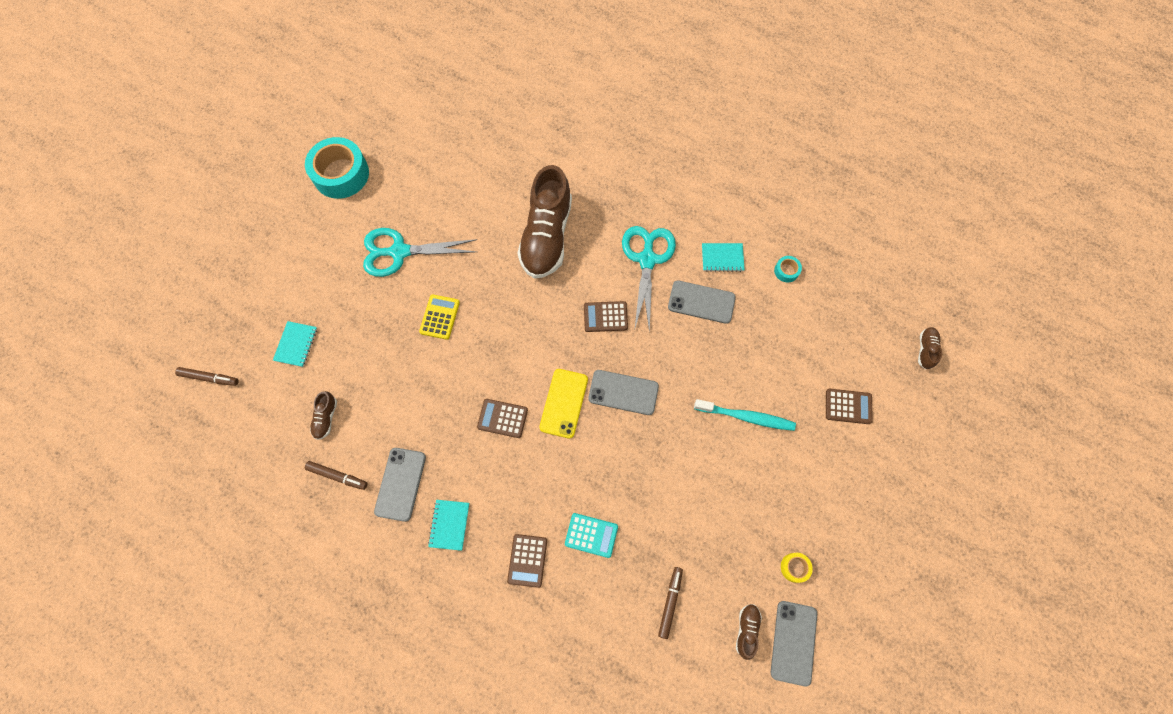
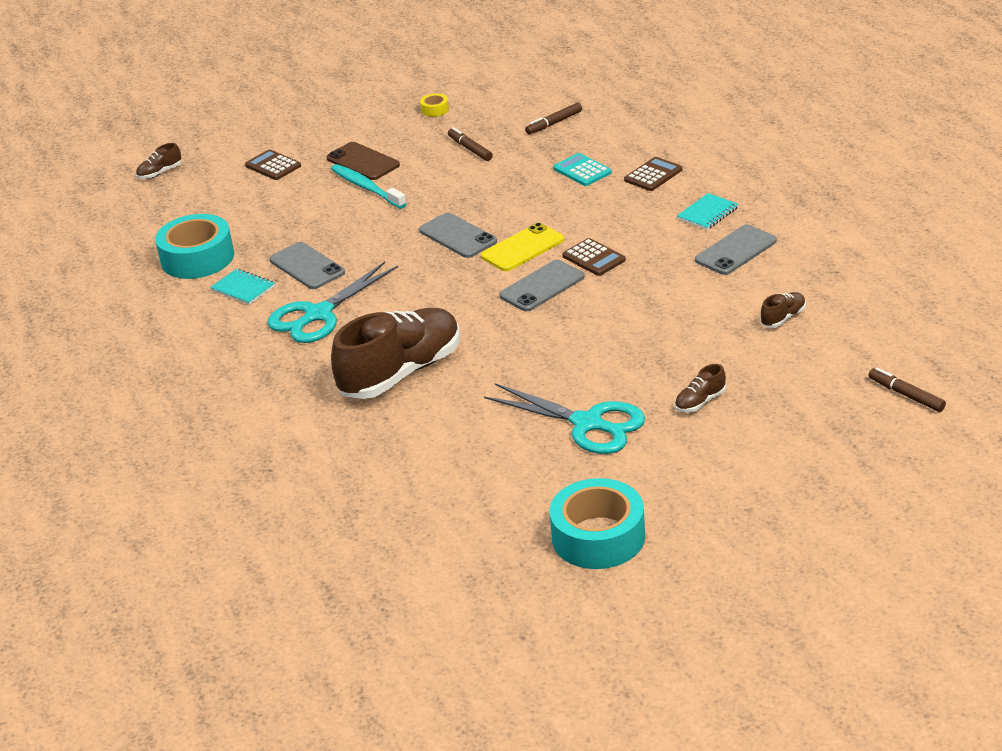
camera: 140 degrees left, 35 degrees down
turquoise notebook [273,321,317,367] -> none
brown marker [305,461,368,490] -> brown marker moved to [448,127,493,161]
yellow calculator [419,294,460,340] -> none
brown calculator [584,301,628,332] -> none
brown shoe [736,604,762,660] -> brown shoe moved to [675,364,726,413]
grey phone [771,601,817,687] -> grey phone moved to [499,260,585,311]
turquoise tape [774,256,802,283] -> turquoise tape [155,214,234,279], size x2.37
none -> brown phone [326,142,400,180]

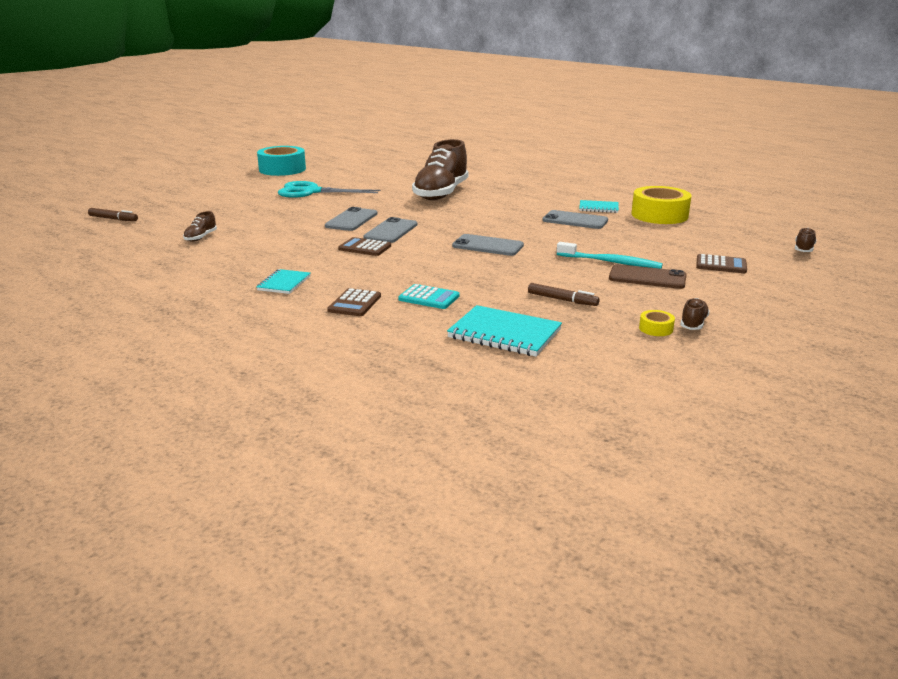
camera: 150 degrees right, 10 degrees down
turquoise tape [155,214,234,279] -> yellow tape [631,186,692,224]
turquoise scissors [268,261,398,343] -> none
yellow phone [481,223,564,271] -> none
brown marker [525,102,582,134] -> turquoise notebook [447,305,562,357]
brown shoe [675,364,726,413] -> brown shoe moved to [680,298,710,330]
grey phone [695,225,777,275] -> grey phone moved to [325,207,377,231]

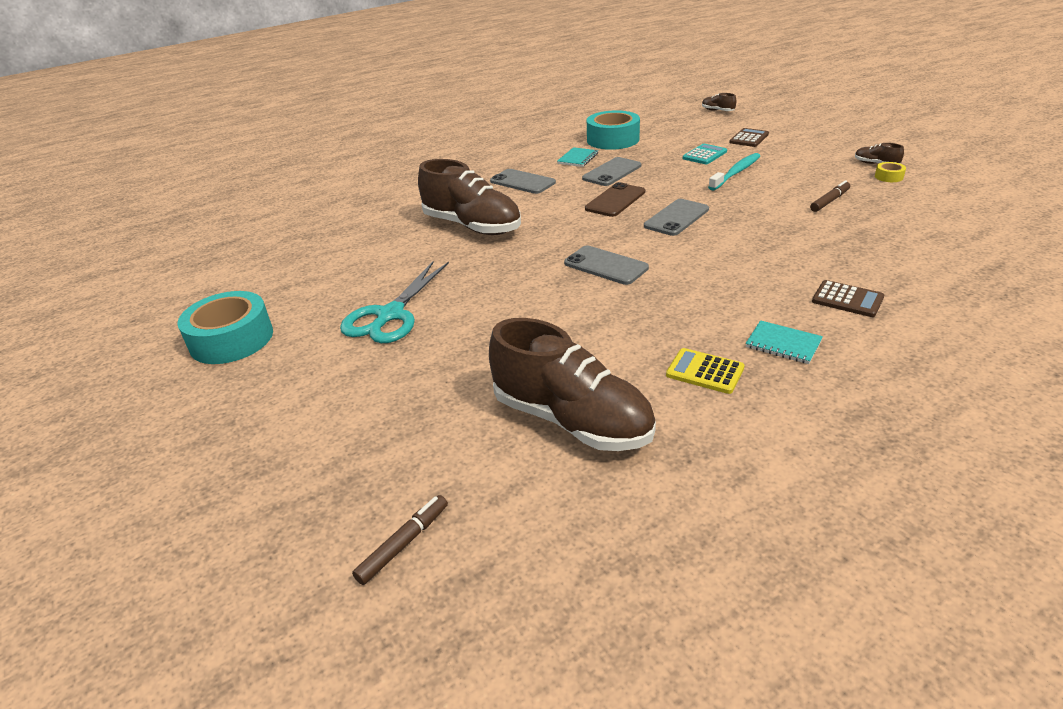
camera: 70 degrees left, 10 degrees up
brown shoe [183,211,217,242] -> brown shoe [489,318,656,451], size x2.48
grey phone [325,207,377,231] -> grey phone moved to [490,169,556,194]
brown calculator [338,237,391,256] -> none
turquoise calculator [398,284,460,309] -> turquoise calculator moved to [683,144,727,164]
turquoise notebook [447,305,562,357] -> none
brown phone [609,264,687,289] -> brown phone moved to [585,182,645,217]
yellow tape [631,186,692,224] -> turquoise tape [587,110,640,150]
none -> yellow calculator [666,348,745,394]

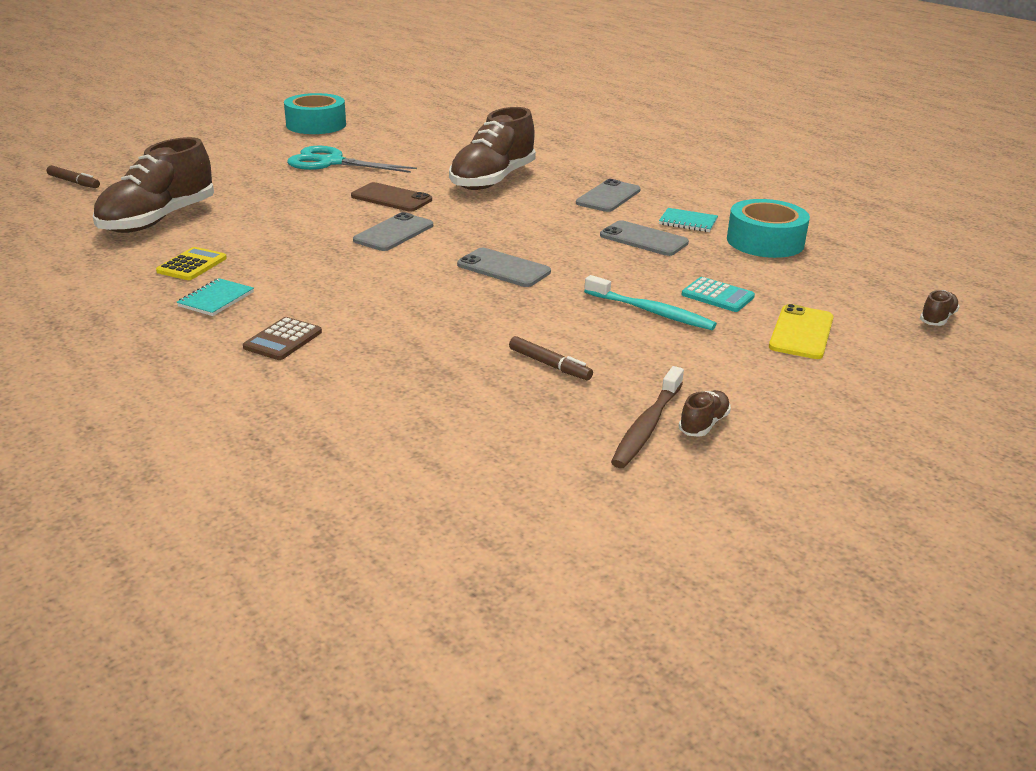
camera: 80 degrees right, 5 degrees down
brown phone [585,182,645,217] -> brown phone moved to [351,182,432,211]
brown calculator [729,128,769,147] -> yellow phone [769,304,834,359]
yellow tape [875,162,906,182] -> brown toothbrush [611,366,684,468]

